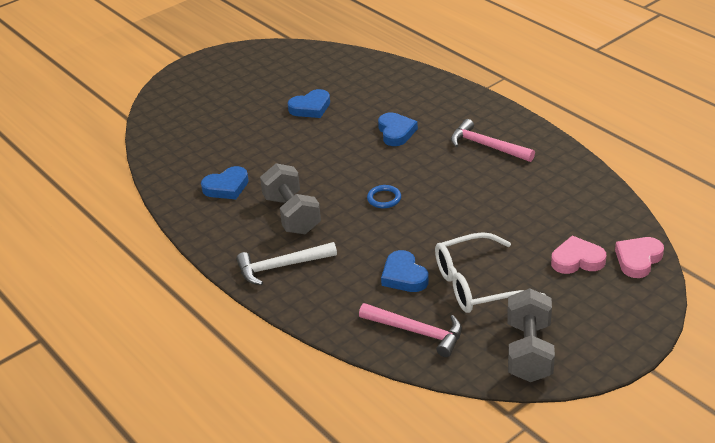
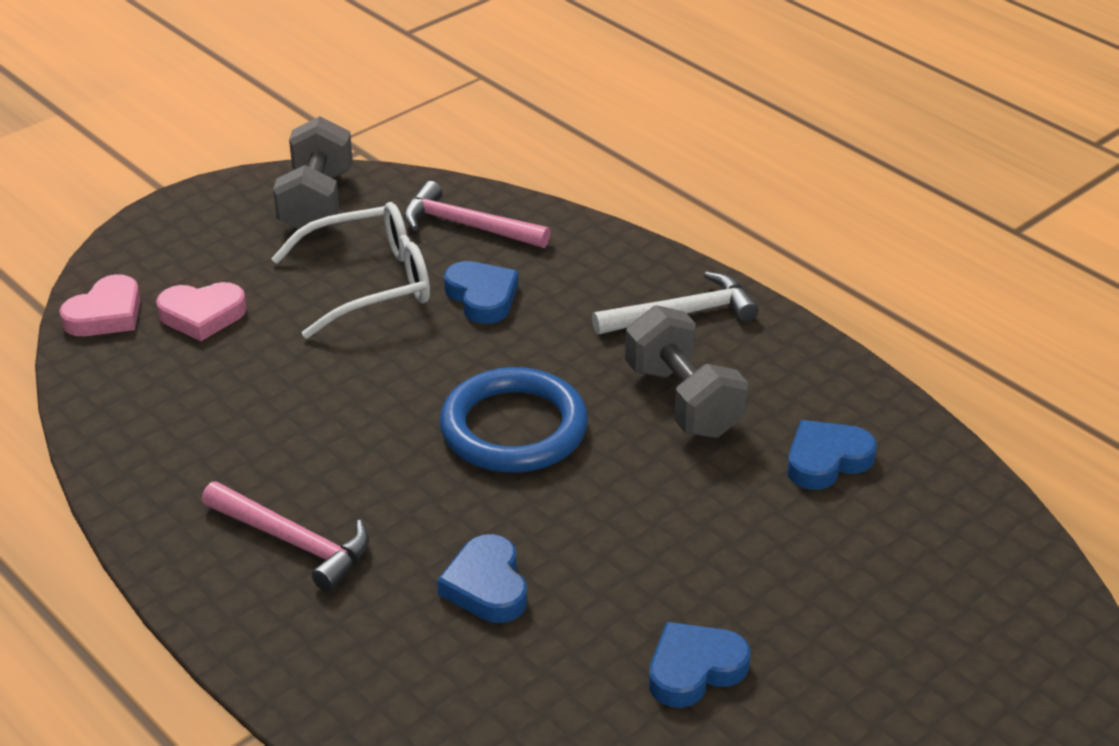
camera: 175 degrees right, 0 degrees up
blue ring [367,185,401,208] -> blue ring [440,367,588,473], size x2.27

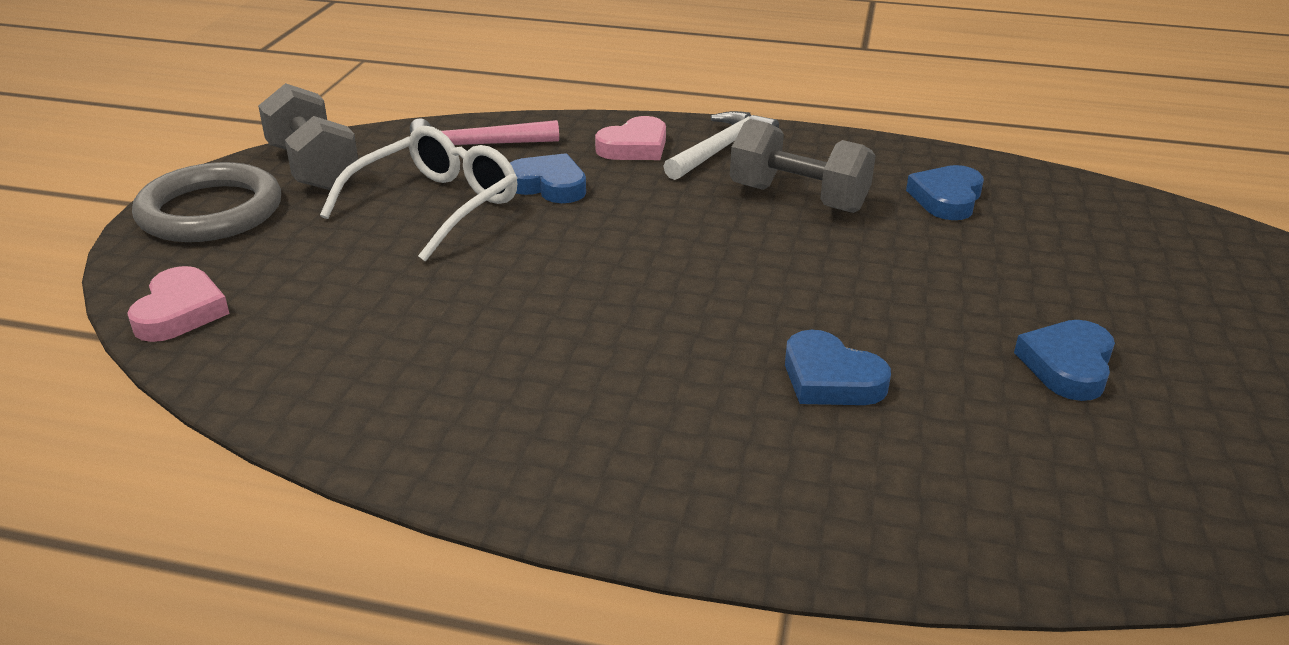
camera: 35 degrees left, 5 degrees down
pink heart [156,282,247,341] -> pink heart moved to [595,116,666,160]
pink hammer [202,481,369,592] -> none
blue ring [440,367,588,473] -> none
none -> grey ring [132,162,281,242]

